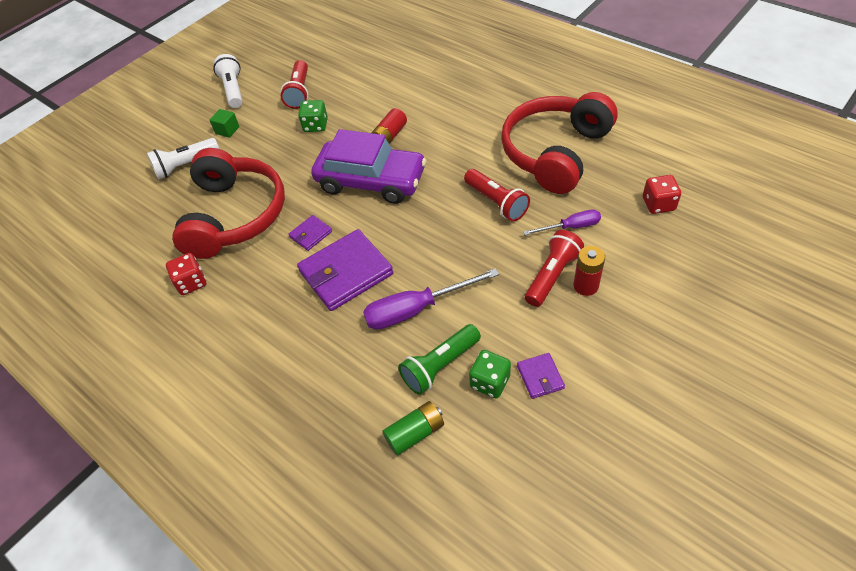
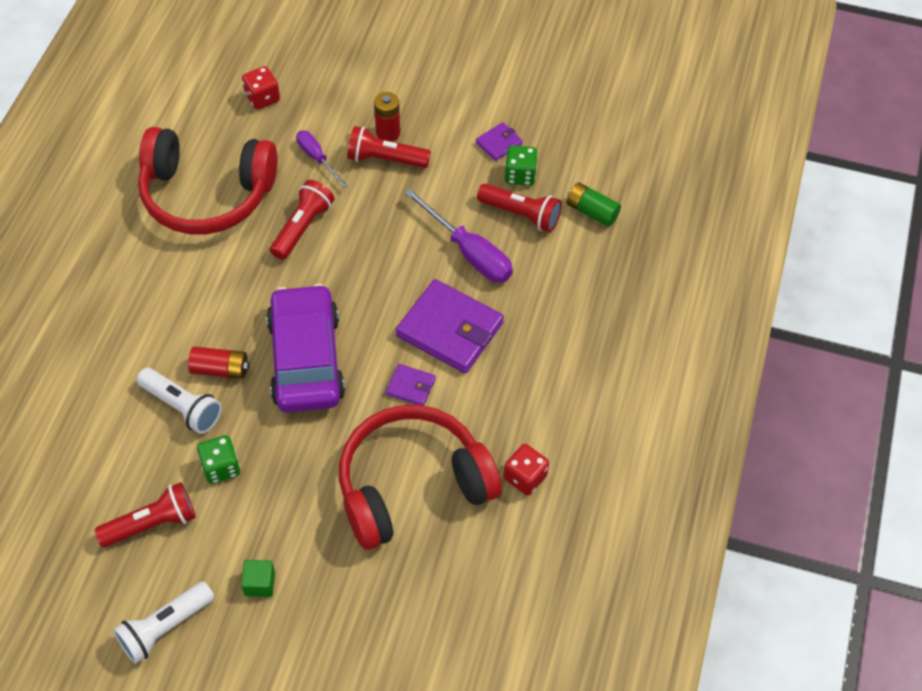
camera: 120 degrees left, 5 degrees up
white flashlight [147,138,219,179] -> white flashlight moved to [137,368,222,434]
green flashlight [398,324,481,395] -> red flashlight [477,184,562,232]

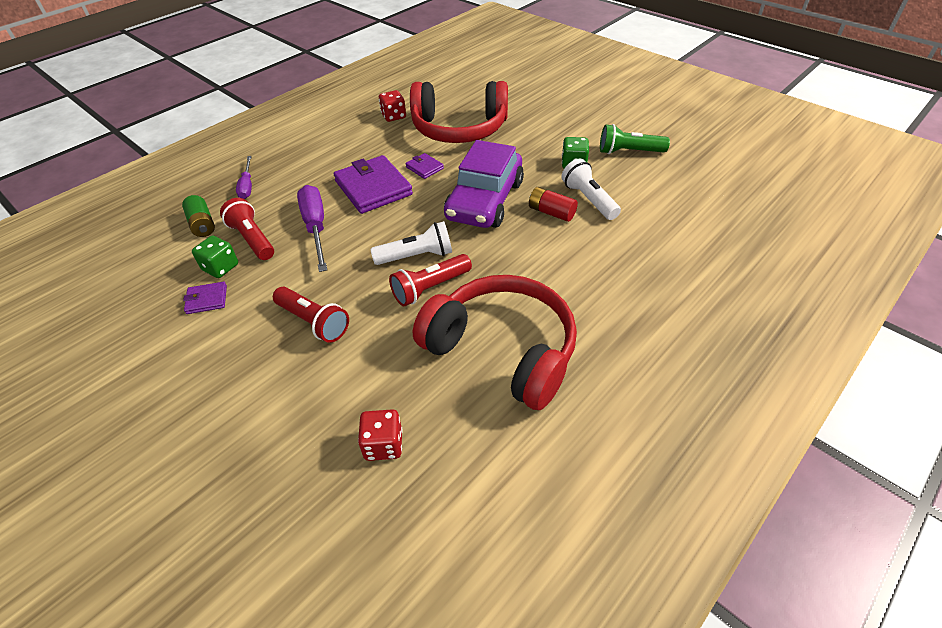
camera: 150 degrees left, 10 degrees down
red flashlight [95,482,196,547] -> green flashlight [600,124,670,154]
white flashlight [113,581,214,664] -> white flashlight moved to [370,221,452,265]
green cube [241,560,275,597] -> none
purple screwdriver [296,130,348,188] -> purple screwdriver moved to [236,156,252,199]
red battery [374,92,400,141] -> none

